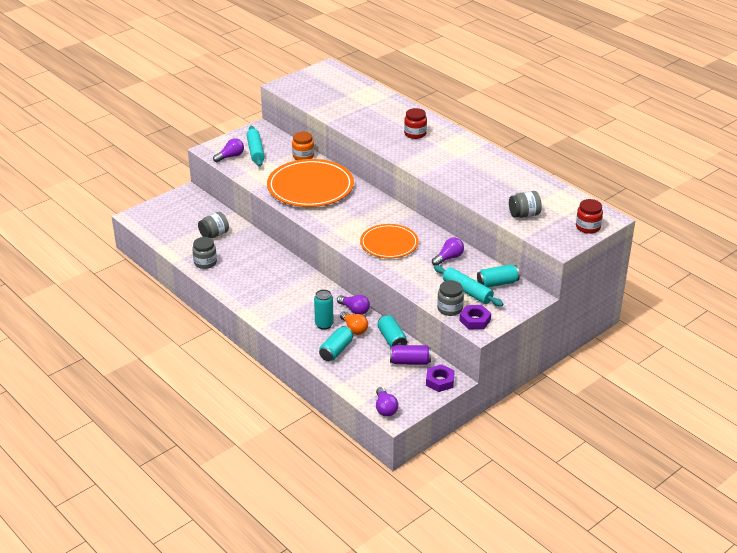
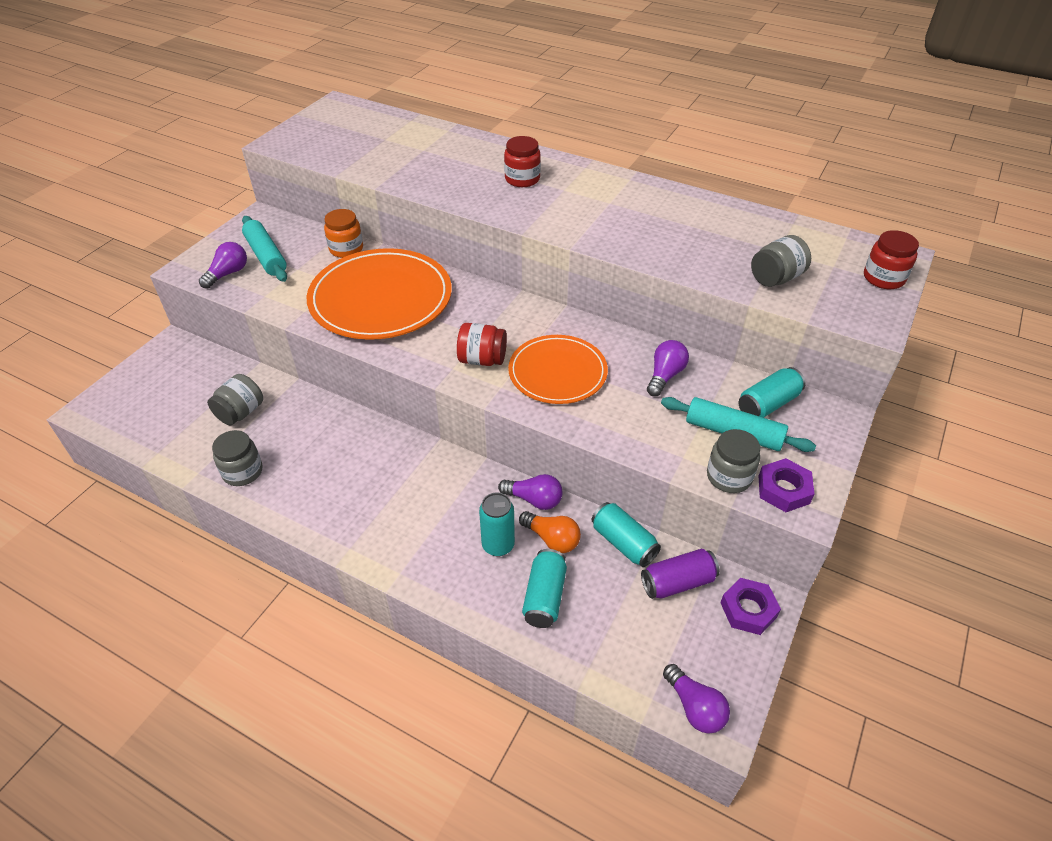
camera: 20 degrees left, 10 degrees up
none -> red jar [457,323,507,366]

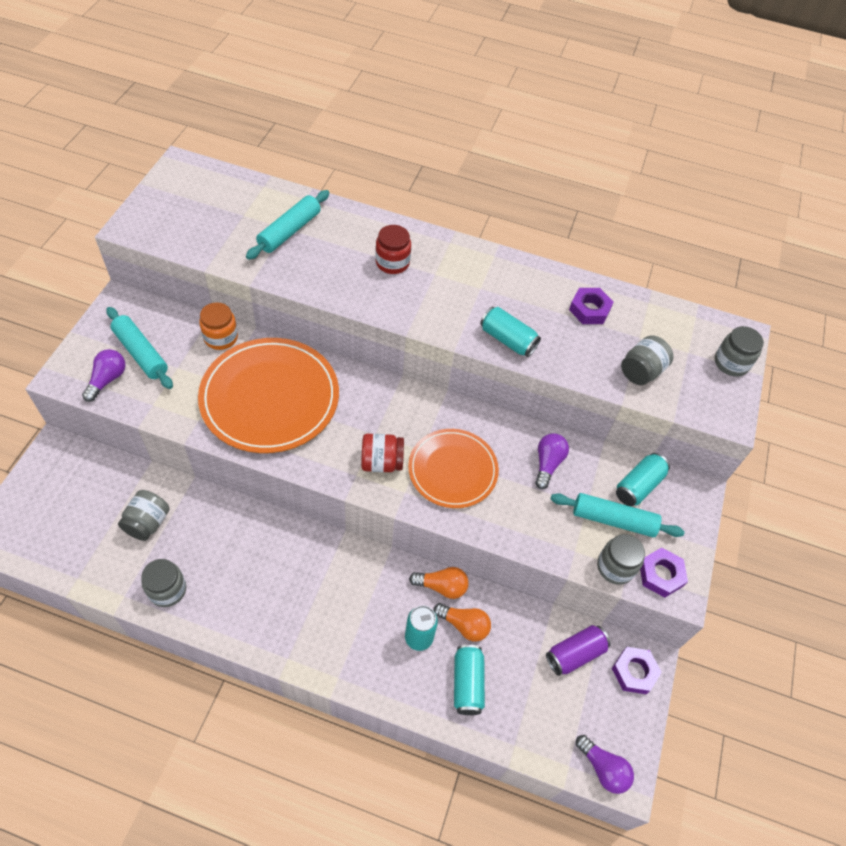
camera: 15 degrees left, 10 degrees up
purple light bulb [498,474,563,510] -> orange light bulb [409,567,469,599]
turquoise can [592,502,661,567] -> turquoise can moved to [480,307,541,357]
red jar [864,230,919,289] -> grey jar [715,326,764,377]
none -> turquoise rolling pin [246,190,329,260]
none -> purple nut [569,288,614,324]

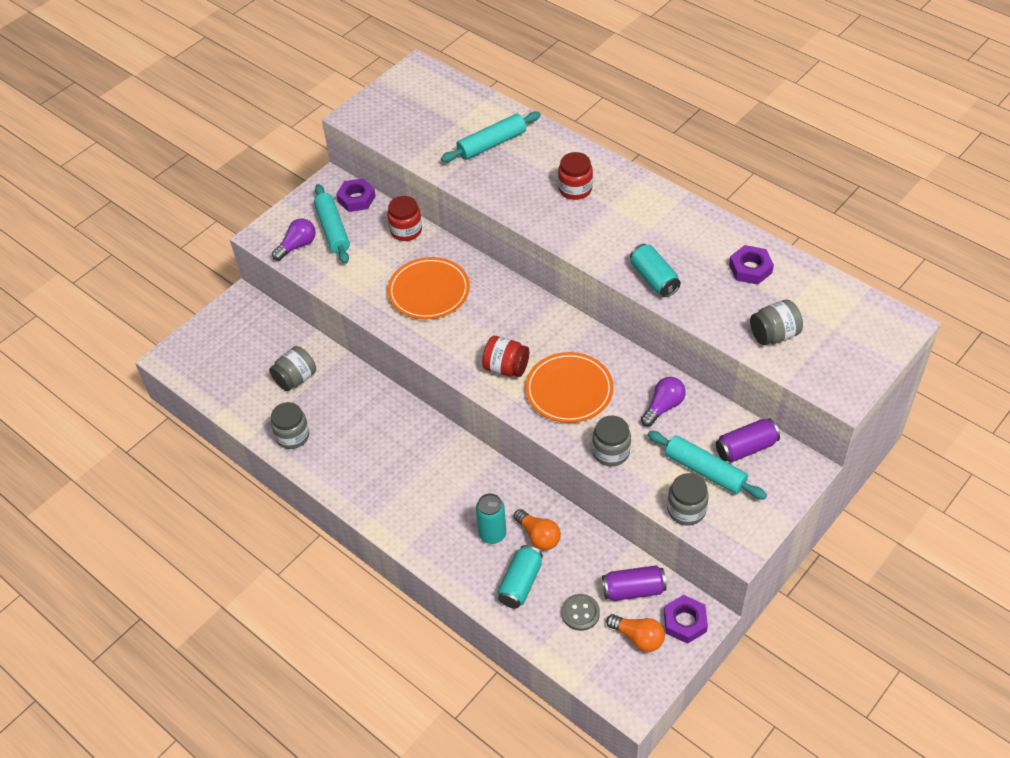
camera: 30 degrees right, 5 degrees down
orange plate [198,338,339,453] -> orange plate [387,257,470,319], size x0.63
orange jar [199,302,238,350] -> red jar [387,196,422,241]
orange light bulb [409,567,469,599] -> orange light bulb moved to [606,614,665,652]
purple light bulb [576,735,634,794] -> none
turquoise can [616,453,670,506] -> purple can [716,419,780,463]
purple nut [640,548,688,597] -> purple nut moved to [336,178,376,212]
grey jar [715,326,764,377] -> grey jar moved to [592,416,631,466]
none -> grey button [561,594,600,631]

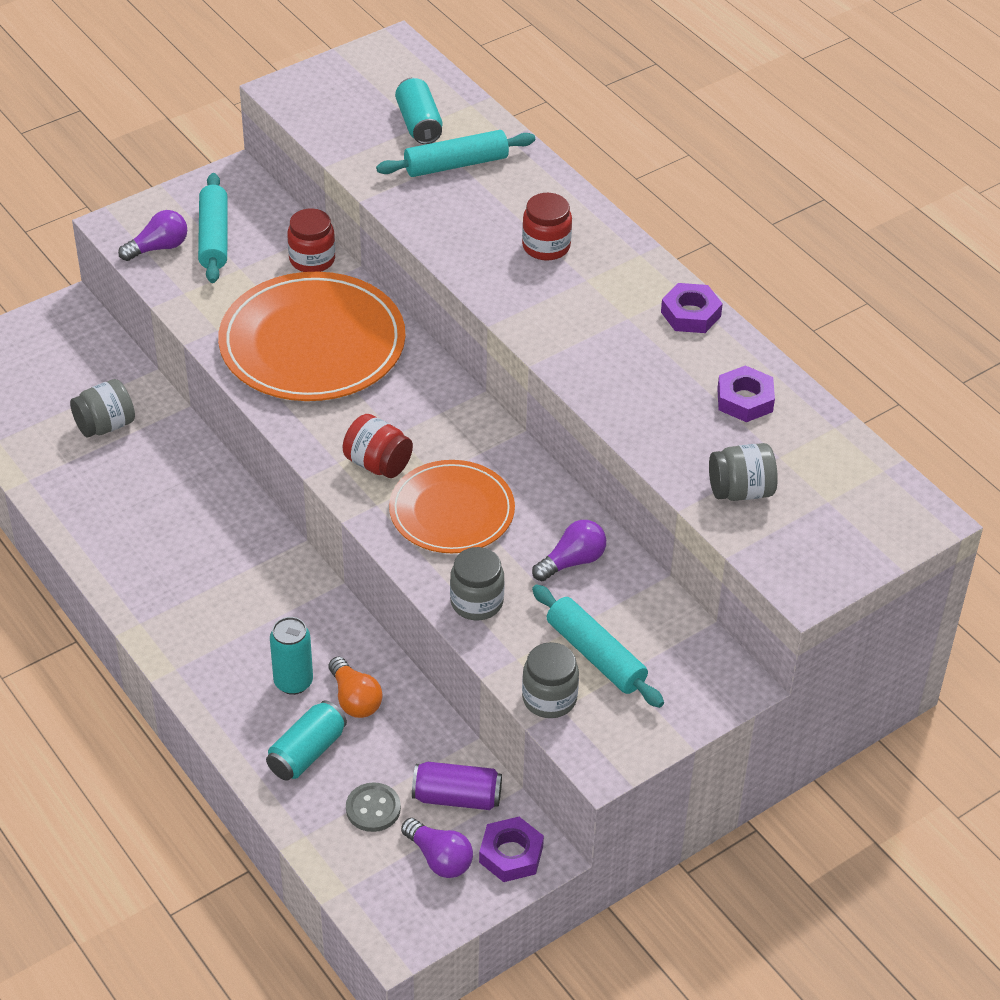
camera: 10 degrees right, 5 degrees down
grey jar [271,402,309,449] -> none
purple nut [336,178,376,212] -> purple nut moved to [661,283,723,333]
orange plate [387,257,470,319] -> orange plate [218,272,406,401], size x1.59
orange light bulb [606,614,665,652] -> purple light bulb [401,818,473,878]
turquoise can [630,244,681,297] -> turquoise can moved to [395,78,442,144]
purple can [716,419,780,463] -> none

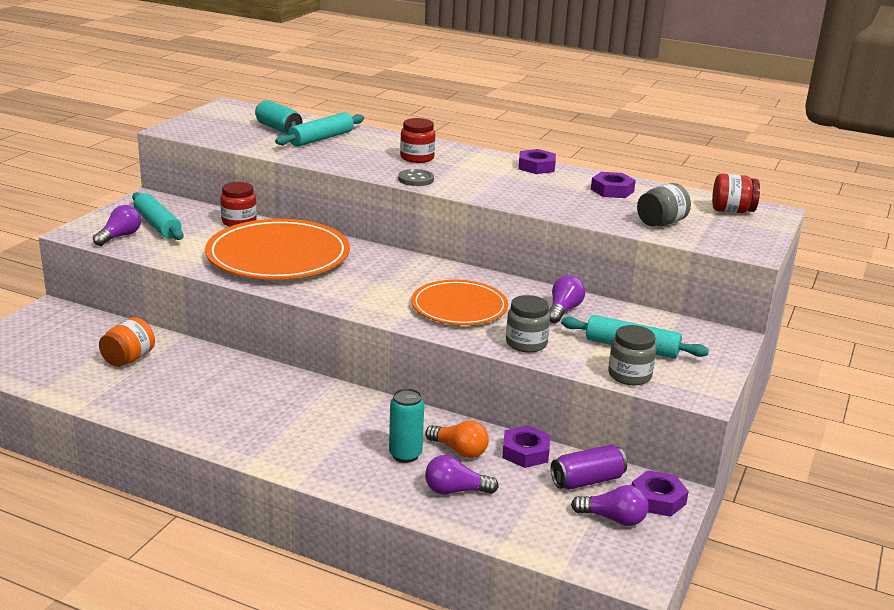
camera: 30 degrees left, 20 degrees down
grey jar [70,379,135,437] -> orange jar [99,317,155,367]
turquoise can [266,700,347,781] -> purple light bulb [425,455,499,495]
red jar [343,414,413,478] -> red jar moved to [712,174,760,213]
grey button [346,782,401,832] -> grey button moved to [398,169,434,186]
none -> purple nut [502,425,550,468]

